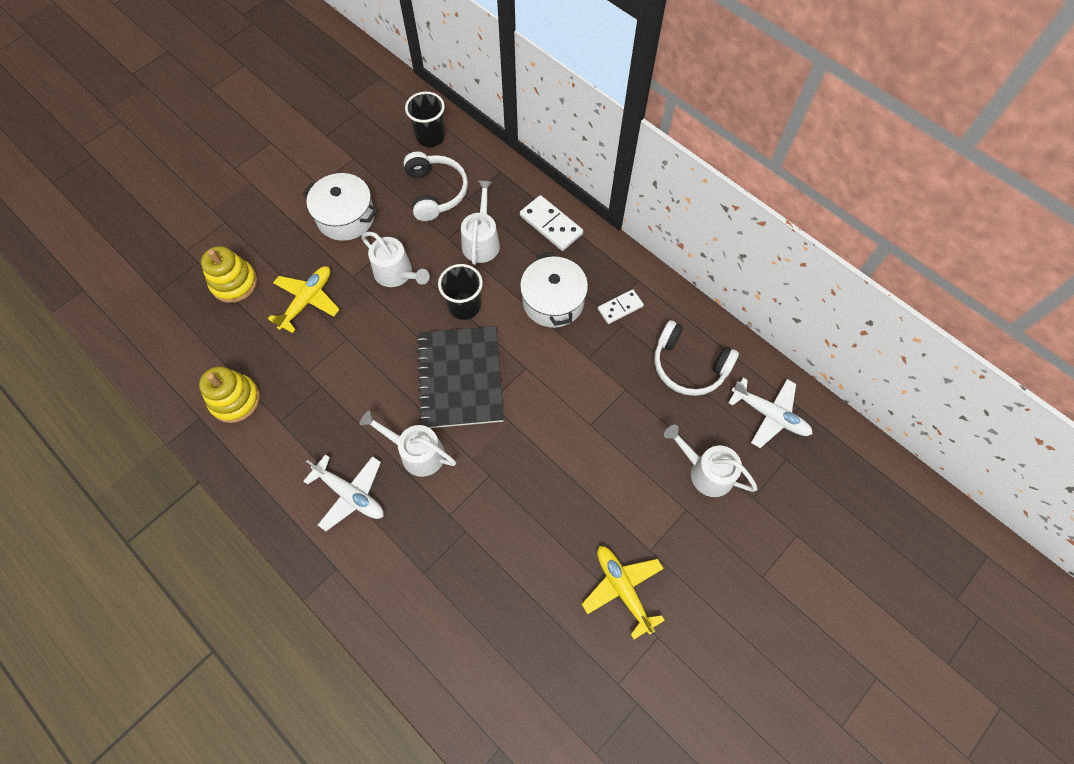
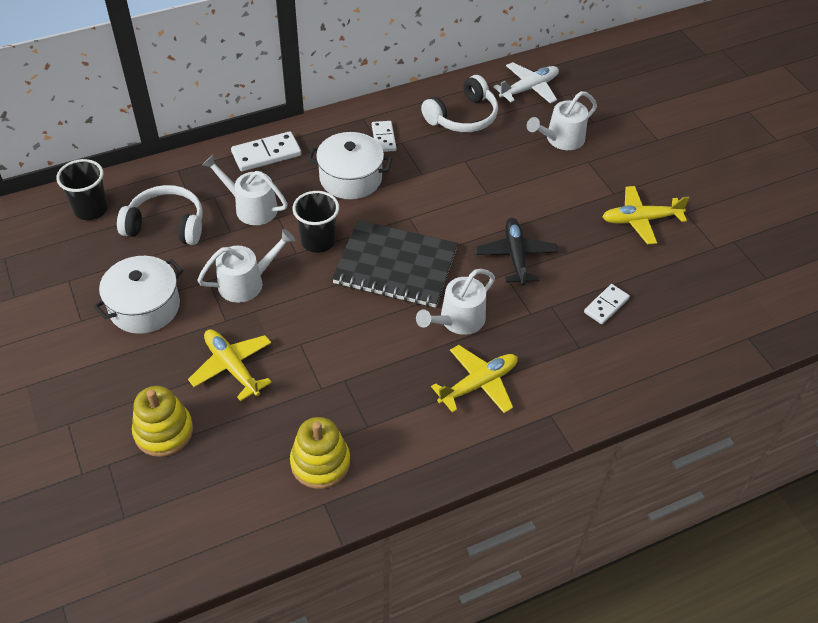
camera: 70 degrees left, 15 degrees down
white plane [303,454,384,531] -> yellow plane [431,345,518,413]
none -> black plane [475,218,558,286]
none -> white domino [584,284,630,325]

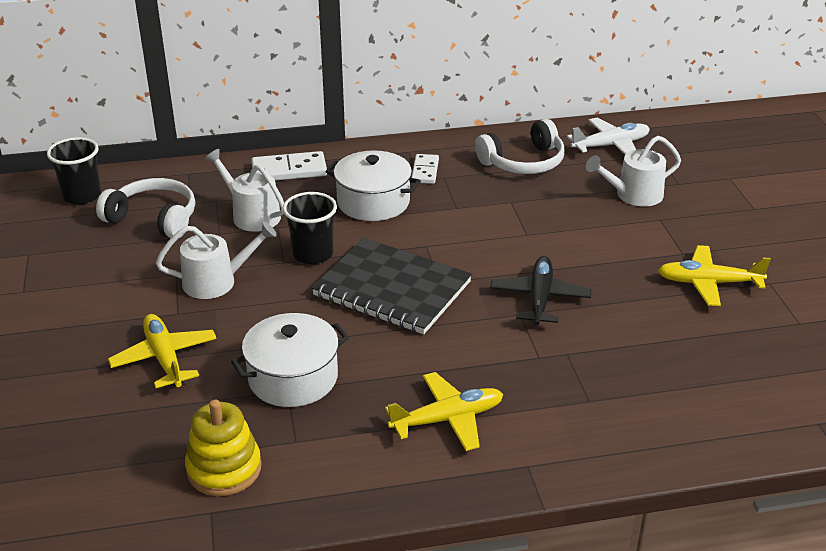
camera: 15 degrees right, 15 degrees down
white pot [93,256,183,334] -> white pot moved to [231,313,349,407]
yellow stacking toy [132,386,193,457] -> none
white watering can [416,269,495,335] -> none
white domino [584,284,630,325] -> none

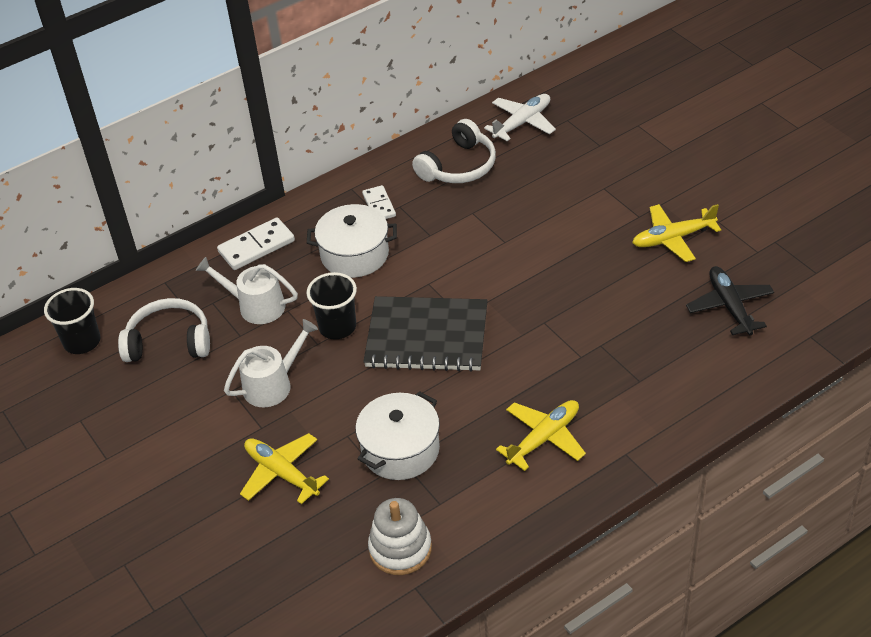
camera: 20 degrees left, 10 degrees up
yellow stacking toy [185,400,261,496] -> white stacking toy [368,498,432,575]
black plane [490,256,591,325] -> black plane moved to [686,266,774,335]
white watering can [586,136,681,207] -> none

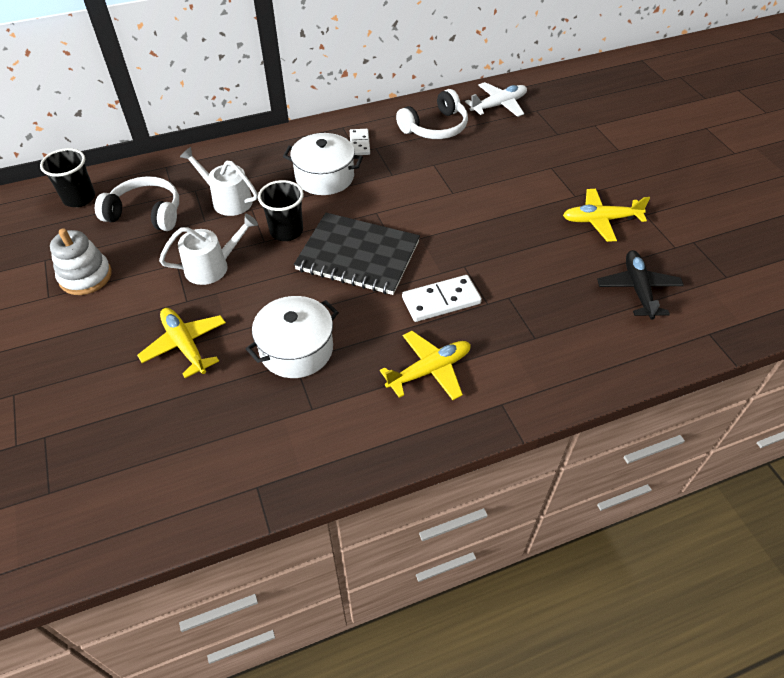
camera: 10 degrees right, 5 degrees up
white domino [217,217,295,270] -> white domino moved to [402,275,482,322]
white stacking toy [368,498,432,575] -> white stacking toy moved to [50,228,112,295]

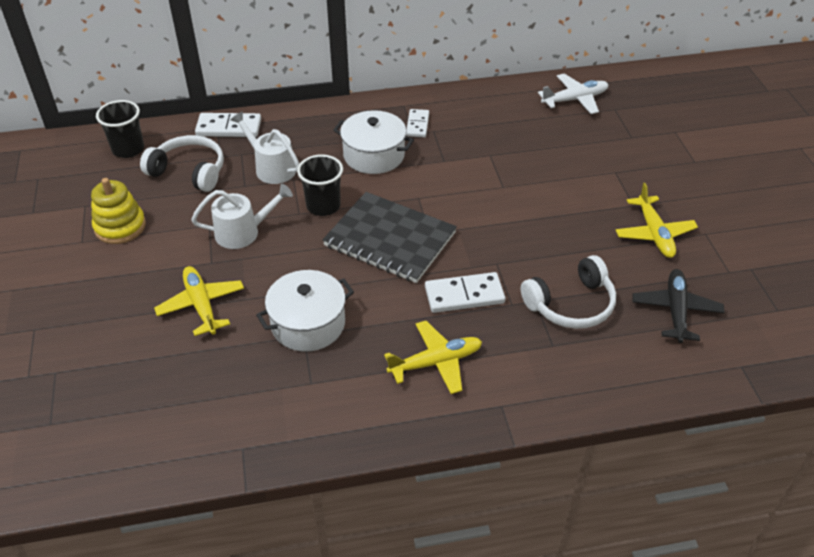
camera: 10 degrees right, 5 degrees down
white stacking toy [50,228,112,295] -> yellow stacking toy [91,178,146,244]
white headphones [396,89,468,139] -> white headphones moved to [521,255,616,329]
yellow plane [563,189,650,242] -> yellow plane turned 105 degrees counterclockwise [616,183,698,258]
none -> white domino [195,113,261,137]

